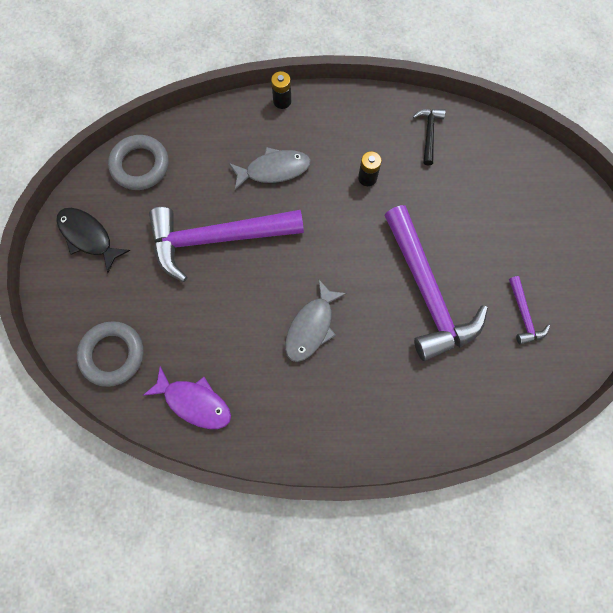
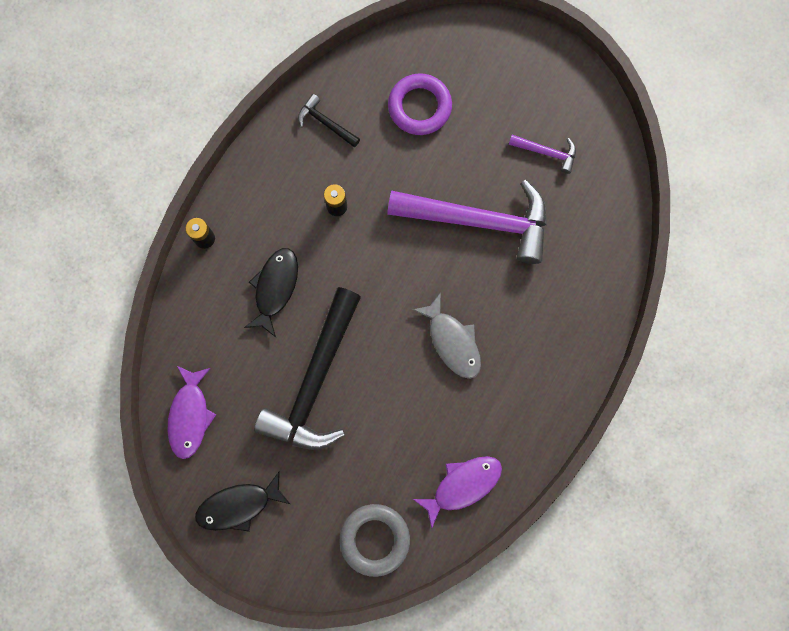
camera: 60 degrees left, 5 degrees up
grey ring [108,135,168,190] -> purple fish [168,366,217,459]
purple hammer [149,207,304,282] -> black hammer [254,287,361,450]
grey fish [229,147,311,190] -> black fish [244,248,298,337]
none -> purple ring [388,73,452,135]

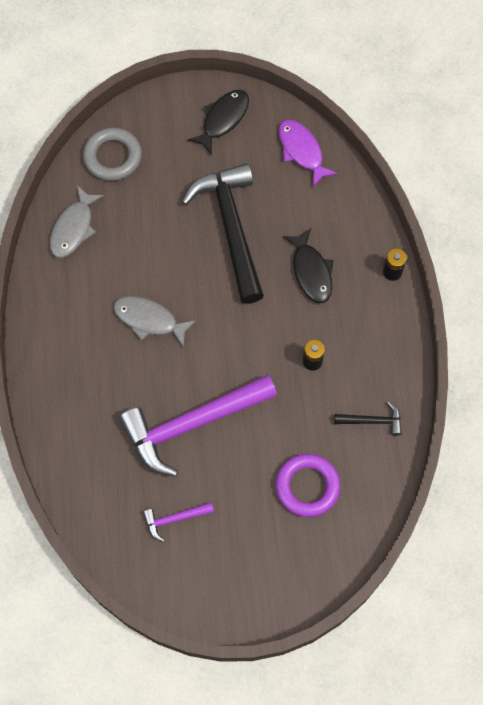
camera: 145 degrees right, 10 degrees down
purple fish [413,456,502,528] -> grey fish [50,186,104,258]

